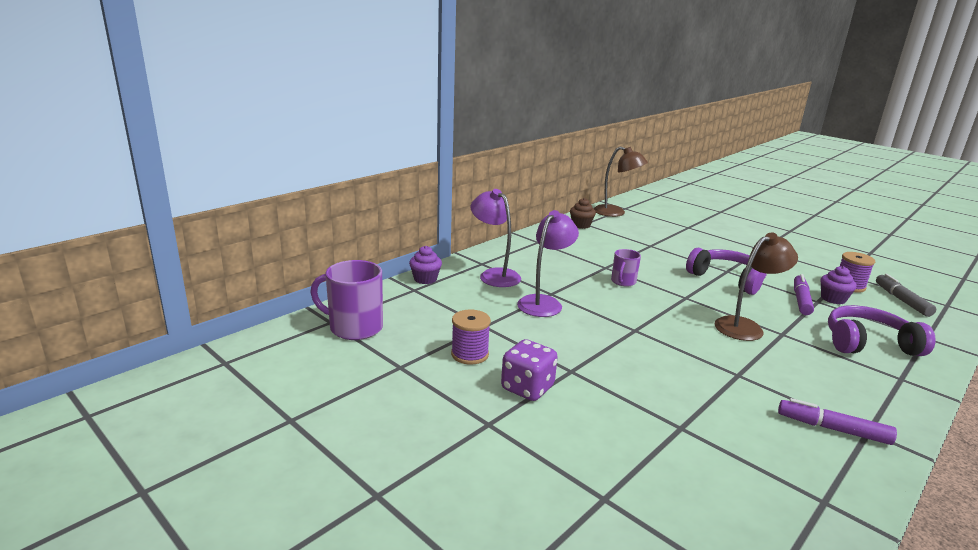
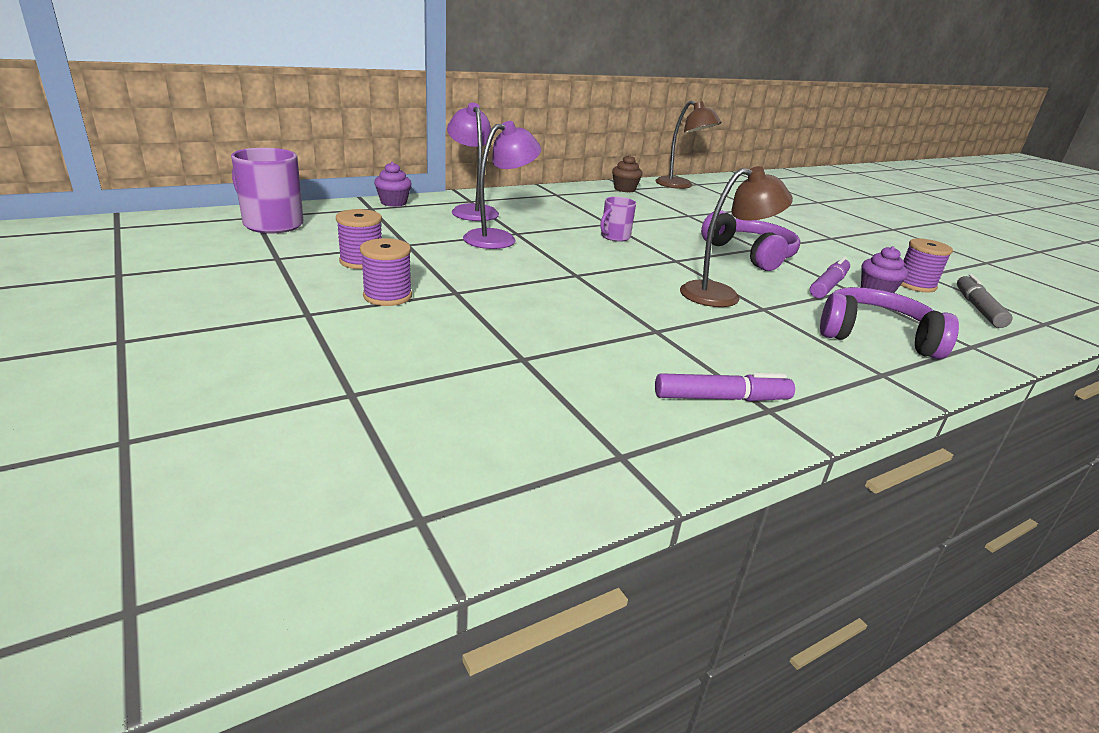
camera: 15 degrees right, 5 degrees up
purple dice [501,339,558,401] -> purple spool [360,238,412,306]
purple marker [778,398,897,445] -> purple marker turned 135 degrees clockwise [655,373,795,401]

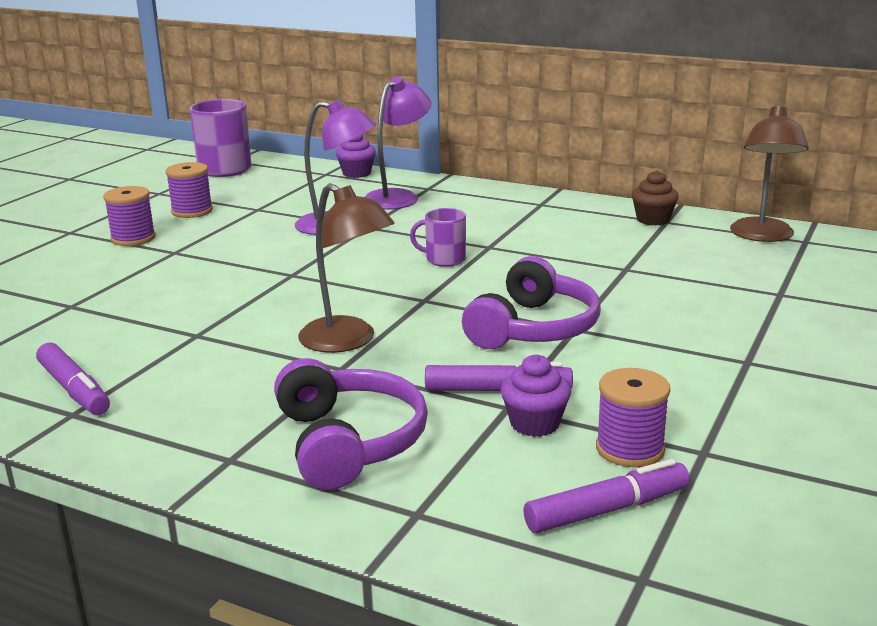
camera: 60 degrees right, 5 degrees down
grey marker [957,274,1013,328] -> purple marker [523,459,690,533]

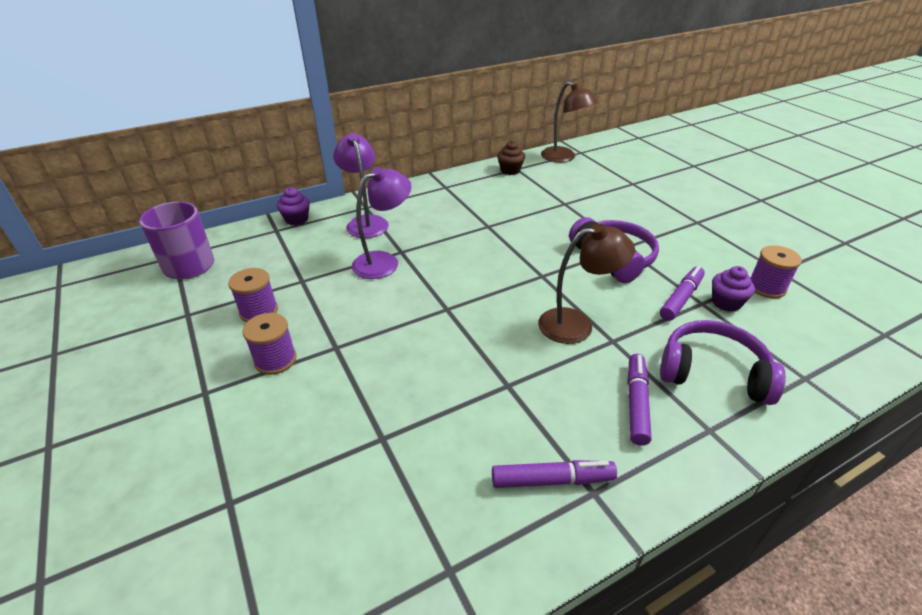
camera: 55 degrees left, 15 degrees up
purple mug [410,208,466,267] -> none
purple marker [523,459,690,533] -> purple marker moved to [627,354,651,446]

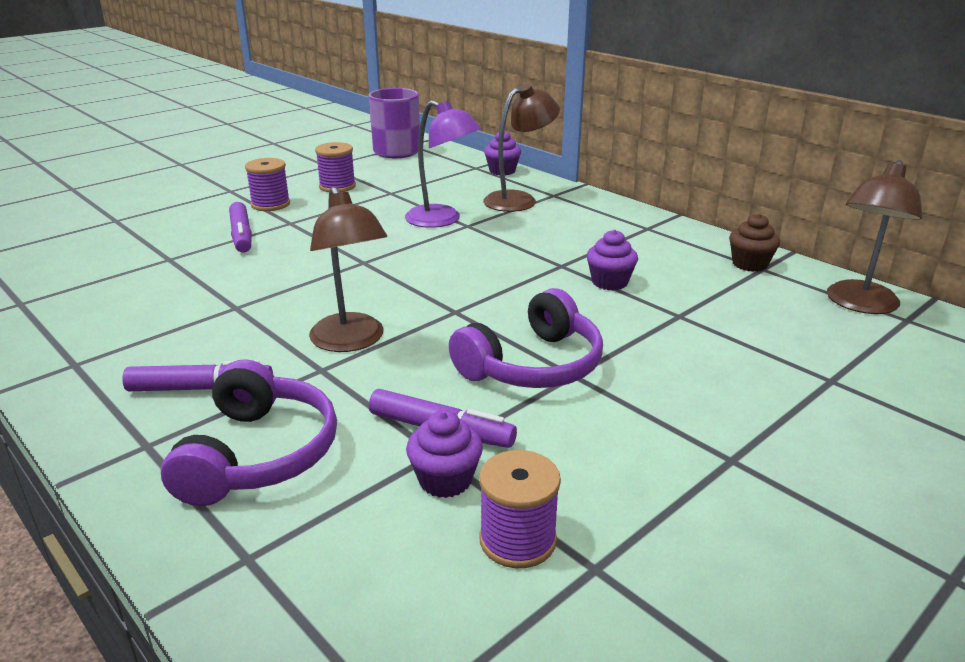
camera: 75 degrees right, 10 degrees down
purple lamp [333,133,389,238] -> brown lamp [483,84,560,212]
purple marker [492,460,617,488] -> purple marker moved to [229,202,252,253]
none -> purple cupcake [587,230,638,291]

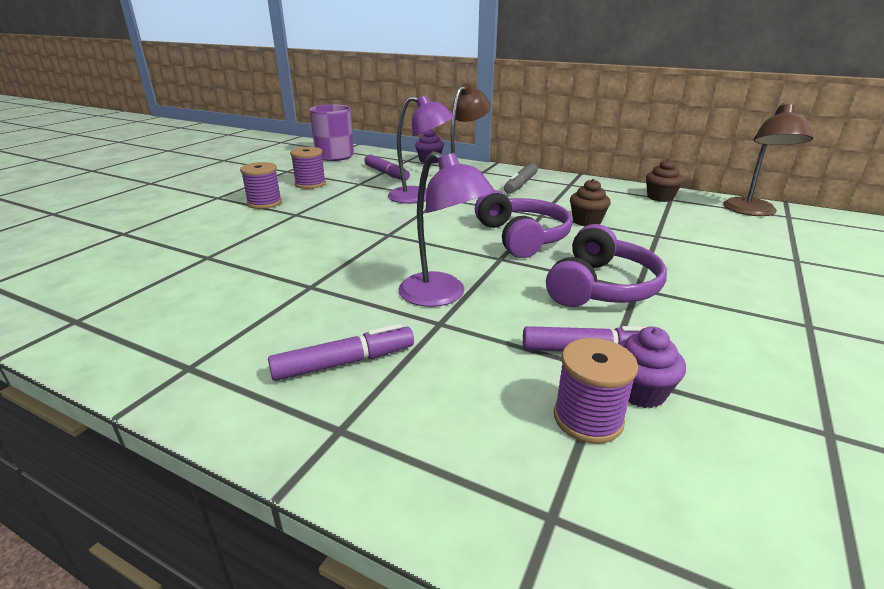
camera: 20 degrees left, 0 degrees up
purple headphones [161,359,337,506] -> purple headphones moved to [475,190,572,258]
purple marker [229,202,252,253] -> purple marker moved to [364,154,410,180]
brown lamp [309,186,387,352] -> purple lamp [399,151,495,307]
purple spool [479,450,561,568] -> purple spool moved to [554,338,638,444]
purple cupcake [587,230,638,291] -> brown cupcake [570,179,611,226]
none -> grey marker [504,163,538,194]

